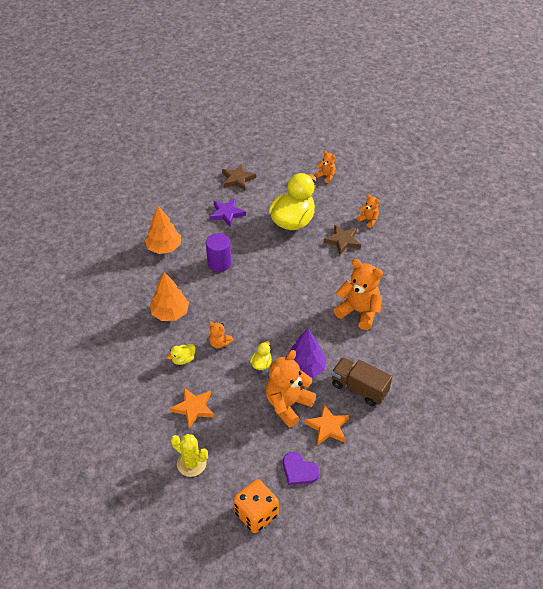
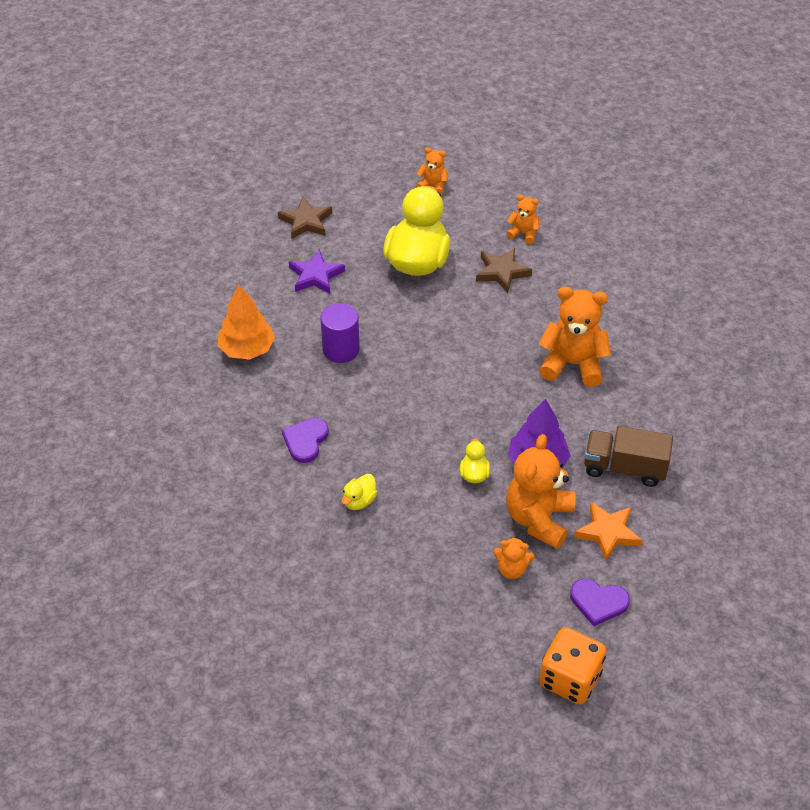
camera: 20 degrees left, 0 degrees up
orange tree [150,272,189,321] -> purple heart [282,418,329,463]
orange star [170,388,214,428] -> none
yellow cactus [171,434,208,477] -> none
orange teddy bear [209,322,234,349] -> orange teddy bear moved to [493,537,535,579]

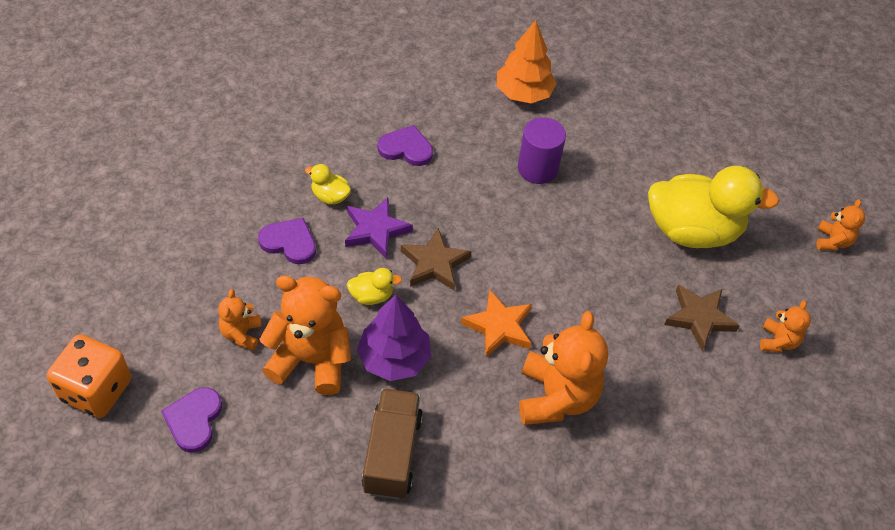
camera: 80 degrees right, 5 degrees up
brown star [278,197,332,239] -> brown star moved to [401,228,471,290]
purple star [289,249,345,294] -> purple star moved to [345,197,413,258]
orange star [574,502,642,561] -> orange star moved to [461,290,532,357]
none -> purple heart [258,218,316,264]

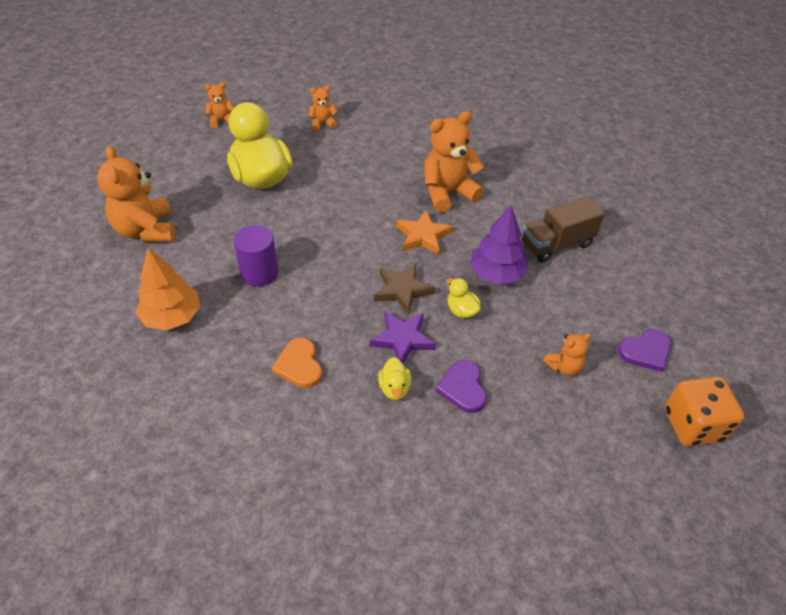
camera: 120 degrees left, 5 degrees down
orange teddy bear [259,275,351,395] -> orange teddy bear moved to [97,146,175,242]
purple heart [378,125,433,166] -> orange heart [271,338,322,388]
brown star [664,285,740,350] -> none

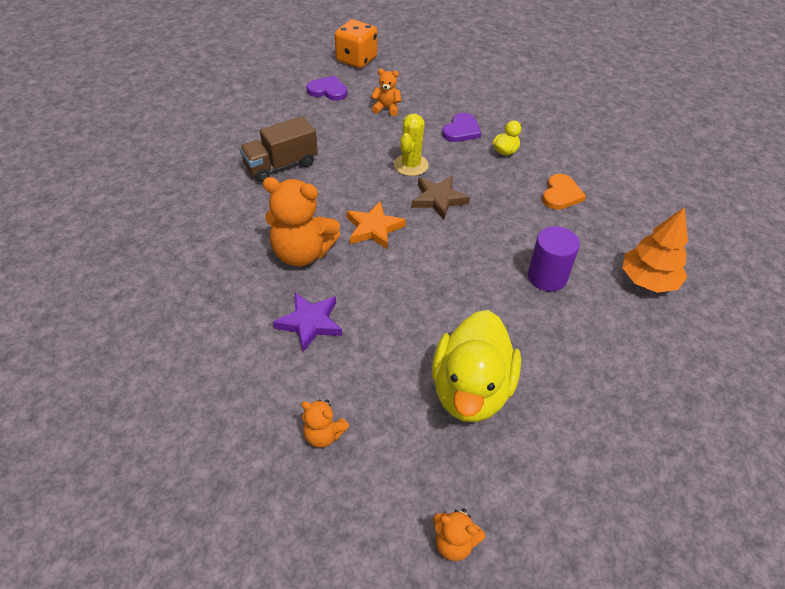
camera: 140 degrees left, 0 degrees up
orange teddy bear [97,146,175,242] -> none
purple star [370,311,435,364] -> purple star moved to [273,293,342,352]
yellow duck [447,278,481,318] -> yellow cactus [394,114,429,176]
purple tree [470,205,529,285] -> none
brown truck [522,196,604,263] -> brown truck turned 135 degrees clockwise [239,116,318,182]

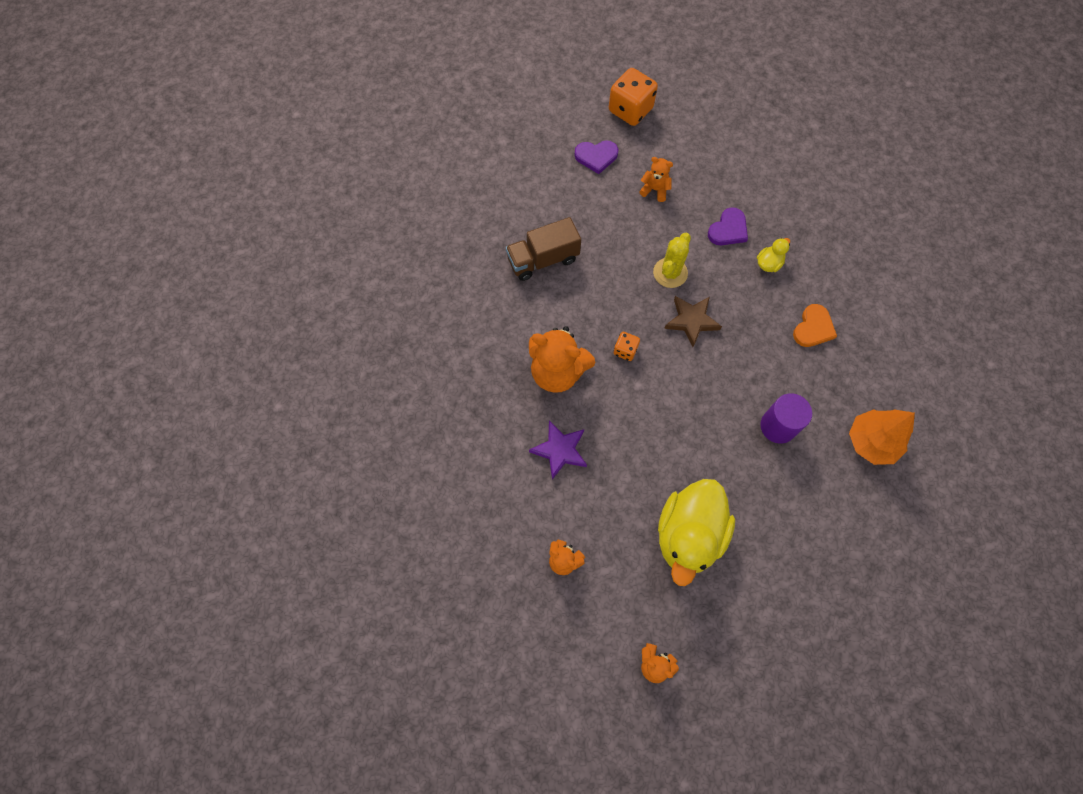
camera: 10 degrees right, 20 degrees up
purple heart [306,76,348,101] -> purple heart turned 150 degrees clockwise [574,140,618,174]
orange star [347,201,406,249] -> orange dice [614,332,640,361]

